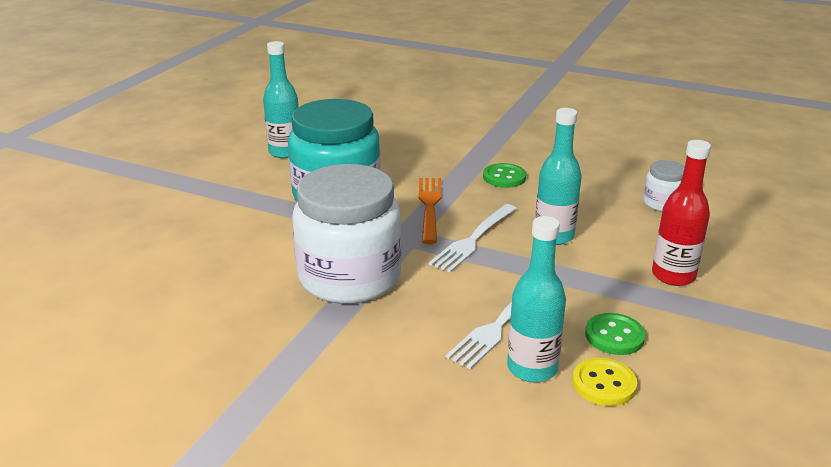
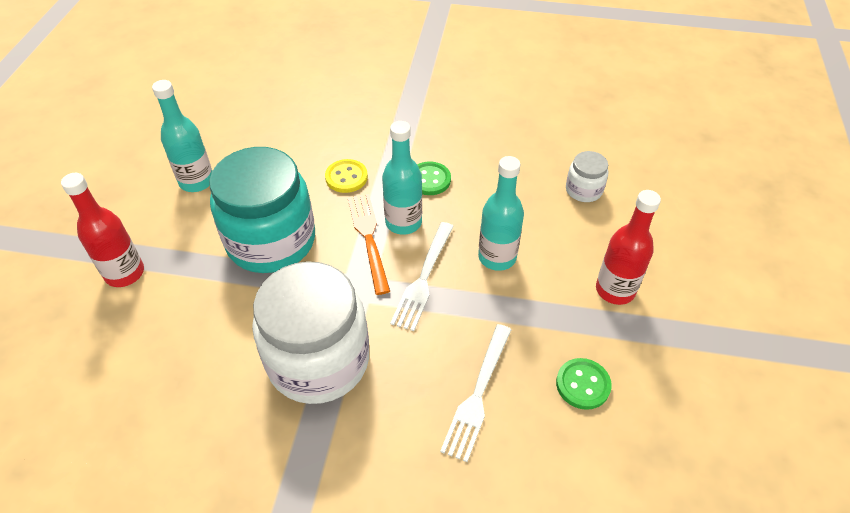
camera: 15 degrees left, 20 degrees up
turquoise bottle [507,216,566,382] -> turquoise bottle moved to [382,121,422,235]
yellow button [572,358,637,406] -> yellow button moved to [325,159,368,193]
none -> red bottle [61,173,144,287]

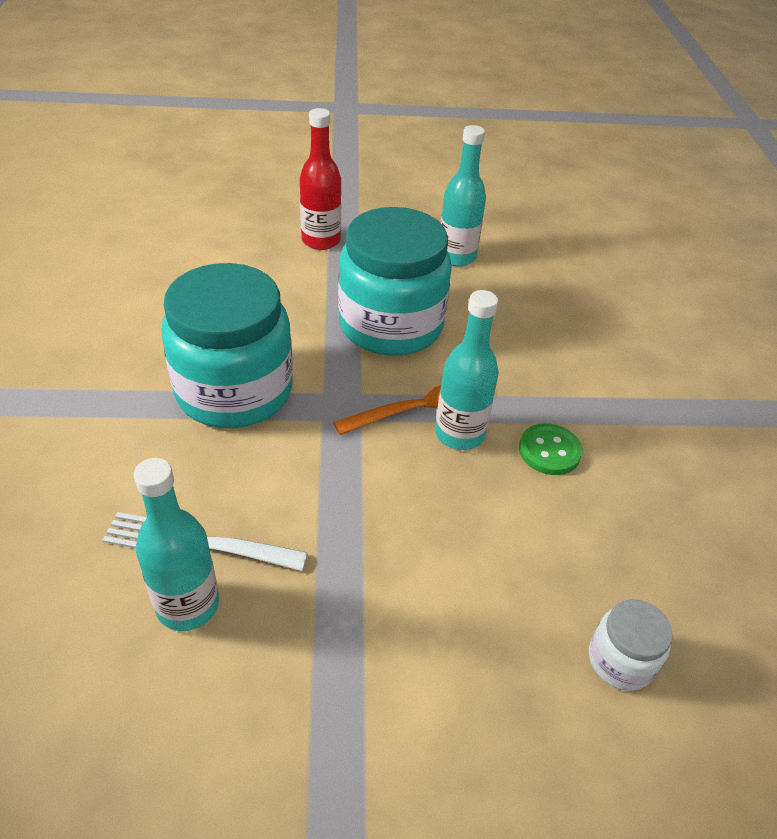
camera: 75 degrees right, 5 degrees down
white jar [252,261,369,404] -> turquoise jar [161,263,293,428]
yellow button [325,159,368,193] -> none
white fork [390,222,454,331] -> none
turquoise bottle [478,156,524,271] -> turquoise bottle moved to [134,458,219,631]
green button [556,358,612,410] -> none
red bottle [596,190,661,305] -> none

